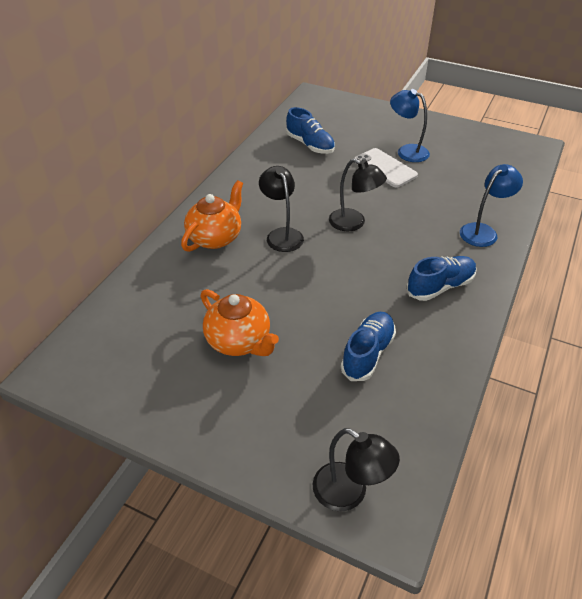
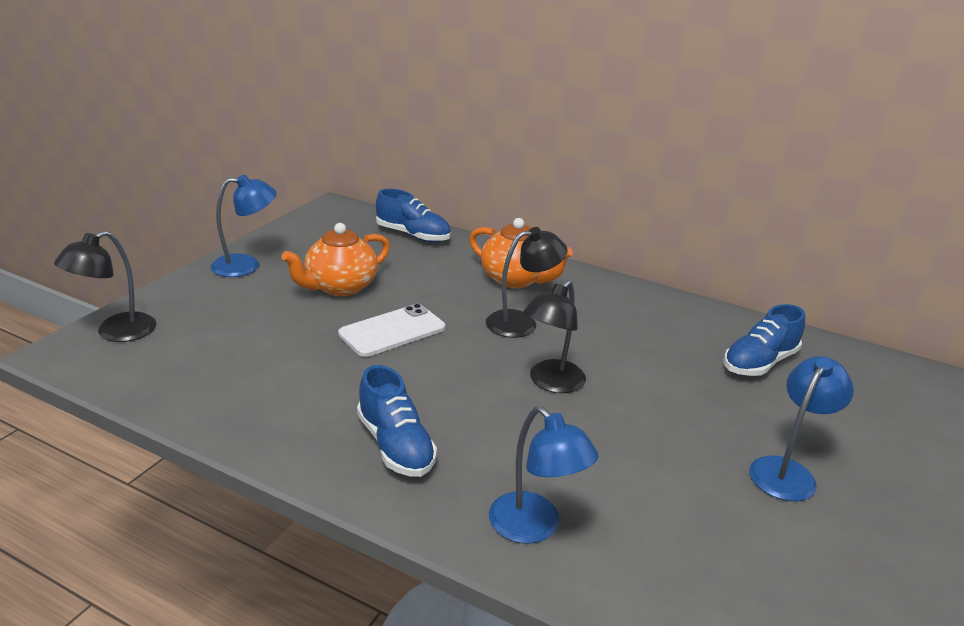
camera: 90 degrees right, 15 degrees down
blue shoe [341,312,396,381] -> blue shoe moved to [376,189,451,242]
white phone [354,148,418,187] -> white phone moved to [338,304,445,357]
none -> blue lamp [210,175,277,277]

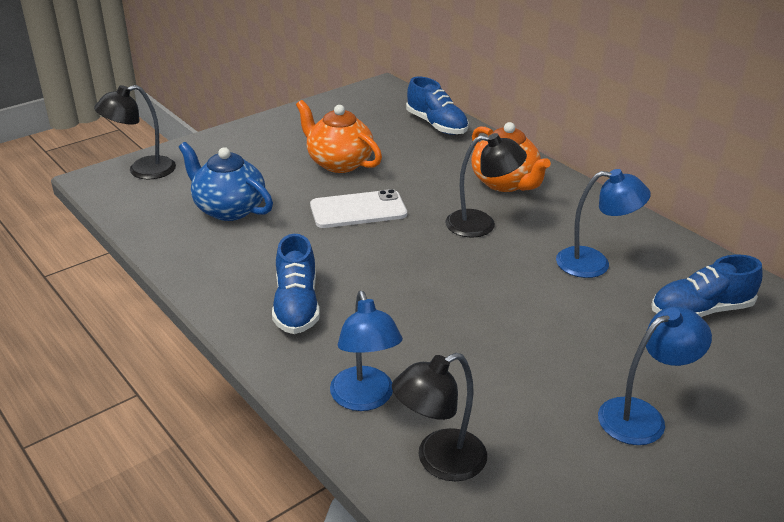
camera: 25 degrees right, 5 degrees up
blue lamp [210,175,277,277] -> blue lamp moved to [556,169,651,278]
orange teapot [281,223,390,296] -> orange teapot turned 60 degrees clockwise [296,100,382,173]
black lamp [523,280,586,393] -> black lamp moved to [392,353,487,481]
none -> blue teapot [179,142,273,221]

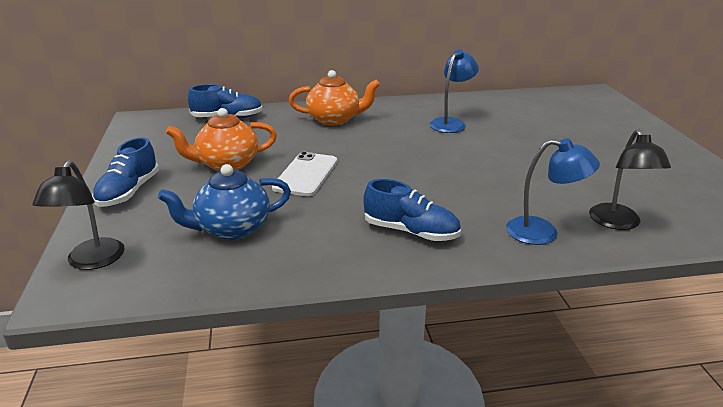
camera: 60 degrees left, 5 degrees down
black lamp [445,133,527,237] -> none
blue lamp [598,306,712,445] -> none
blue shoe [651,255,763,317] -> blue shoe moved to [92,137,159,207]

